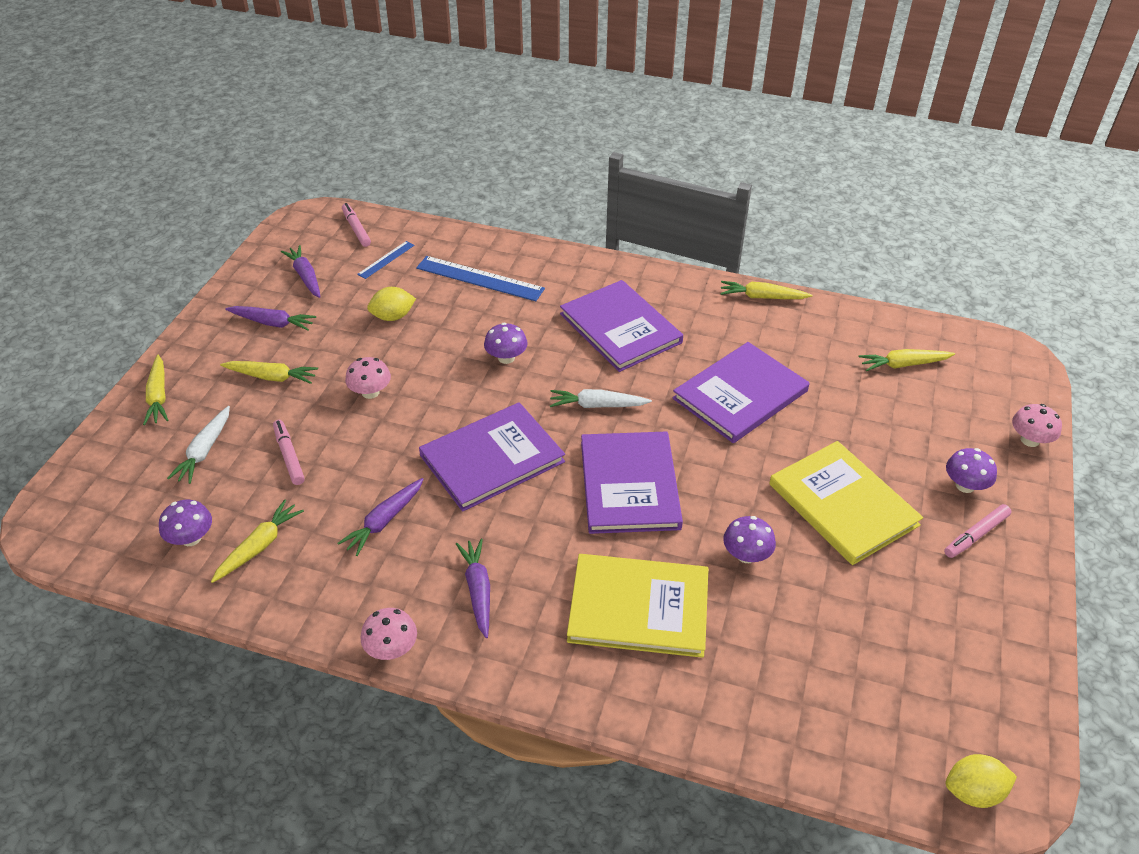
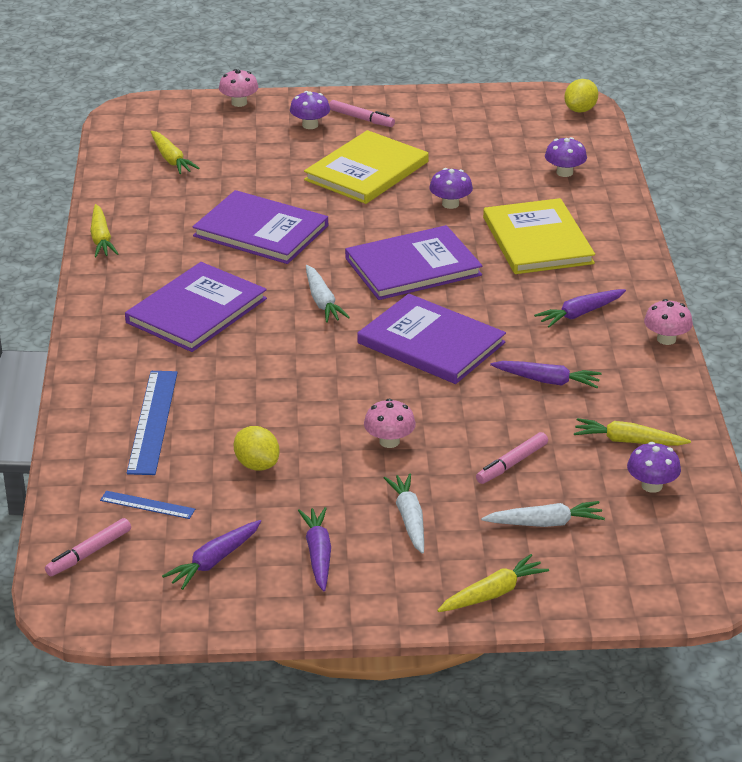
camera: 110 degrees left, 10 degrees down
yellow carrot [220,361,318,384] -> white carrot [384,473,424,554]
purple mushroom [484,323,528,364] -> purple mushroom moved to [545,137,587,177]
yellow lemon [946,754,1017,808] -> yellow lemon turned 60 degrees clockwise [564,79,598,113]

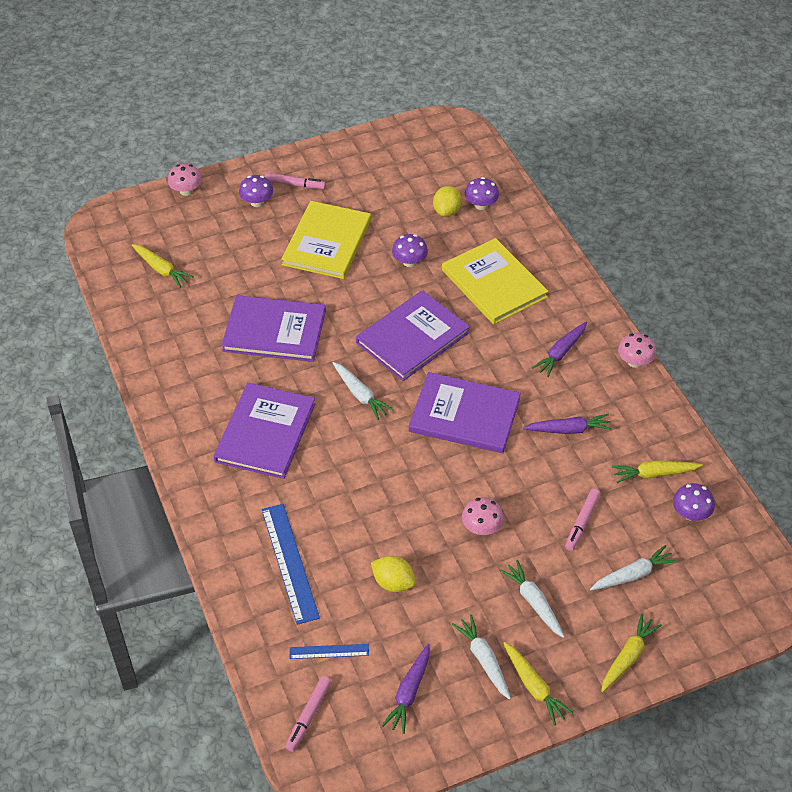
camera: 20 degrees left, 15 degrees up
yellow carrot [90,204,118,257] -> yellow carrot moved to [503,642,573,725]
purple carrot [298,507,331,591] -> white carrot [452,615,511,700]
yellow lemon [564,79,598,113] -> yellow lemon moved to [433,186,461,217]

